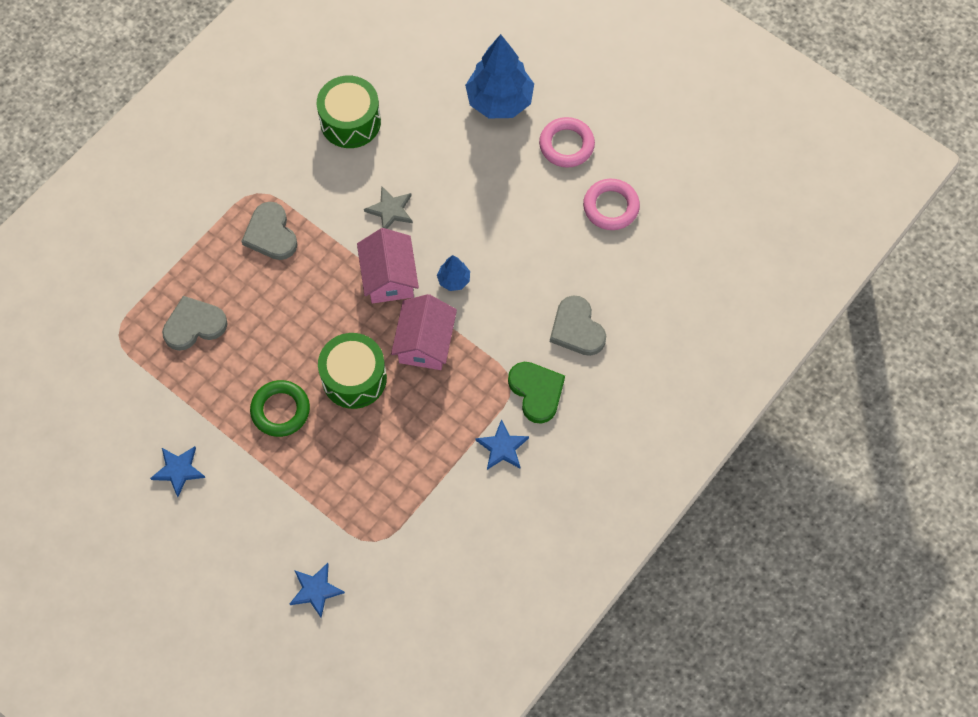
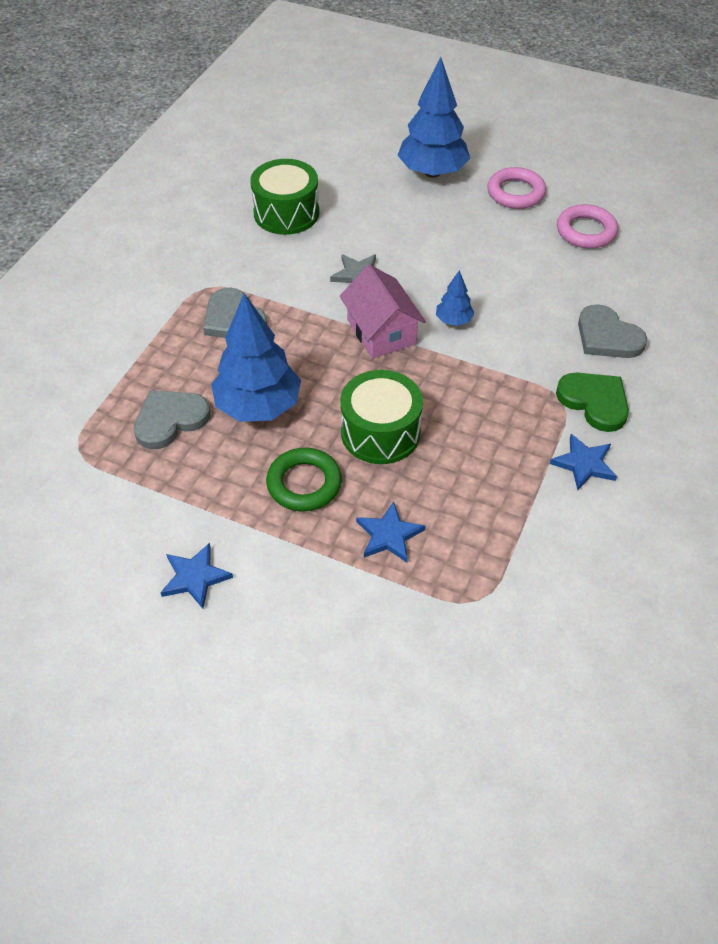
camera: 15 degrees left, 15 degrees down
blue star [290,563,345,618] -> blue star moved to [356,502,426,563]
pink house [391,294,457,370] -> none
none -> blue tree [211,293,301,422]

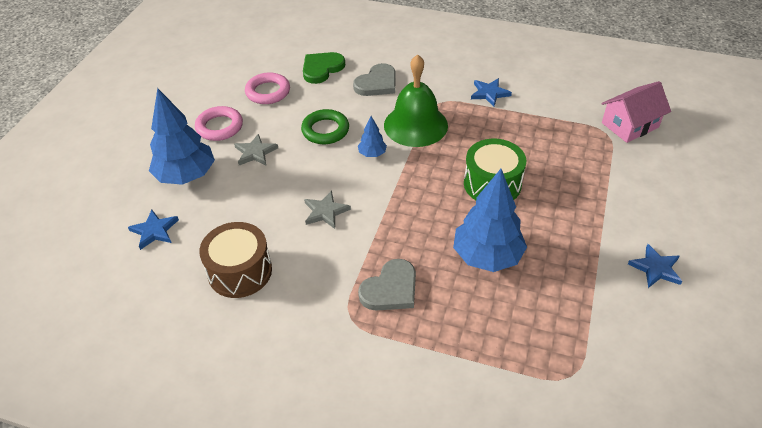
camera: 95 degrees left, 5 degrees down
grey heart [133,391,210,449] -> none
green drum [250,159,319,235] -> brown drum [199,222,272,298]
green ring [266,448,342,512] -> green ring moved to [301,109,349,144]
pink house [340,264,426,359] -> pink house moved to [601,81,671,143]
blue star [356,502,426,563] -> blue star moved to [128,210,179,250]
green heart [556,373,629,432] -> green heart moved to [303,52,345,84]
none -> grey star [234,134,278,166]
none -> green bell [384,54,448,147]

